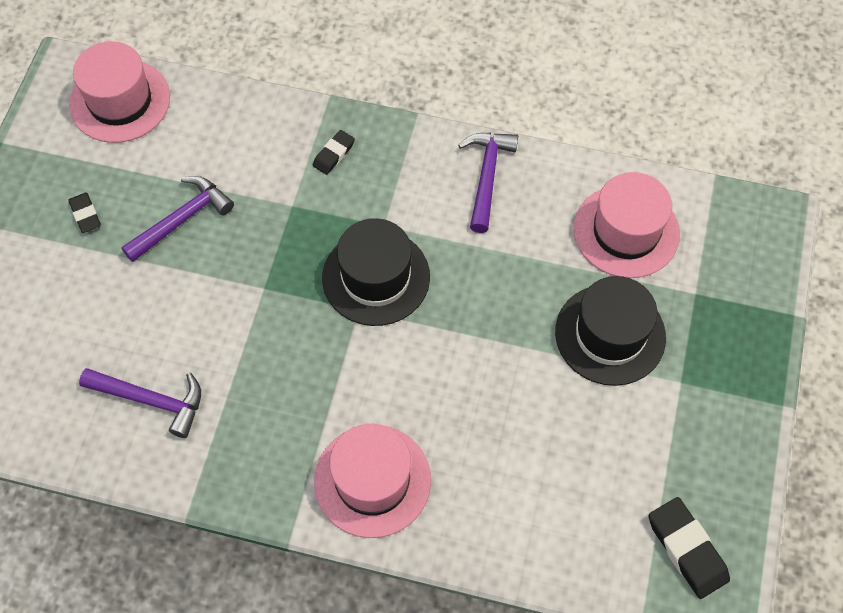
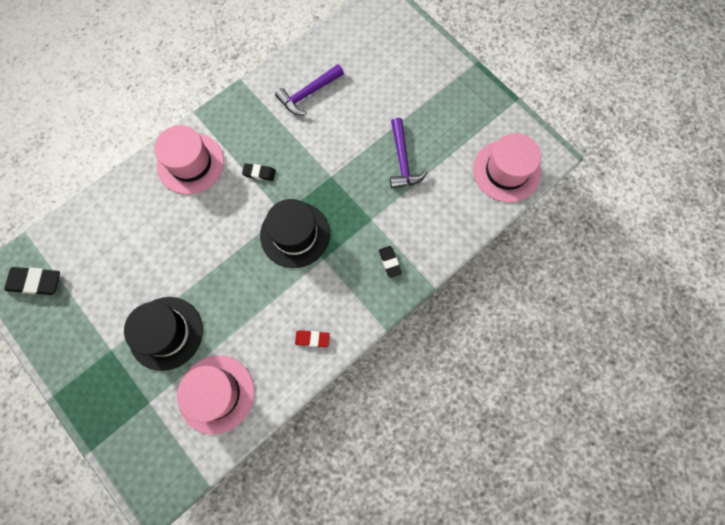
camera: 125 degrees right, 10 degrees up
black eraser [68,192,101,233] -> black eraser moved to [242,163,276,181]
purple hammer [458,133,518,233] -> red eraser [295,330,330,347]

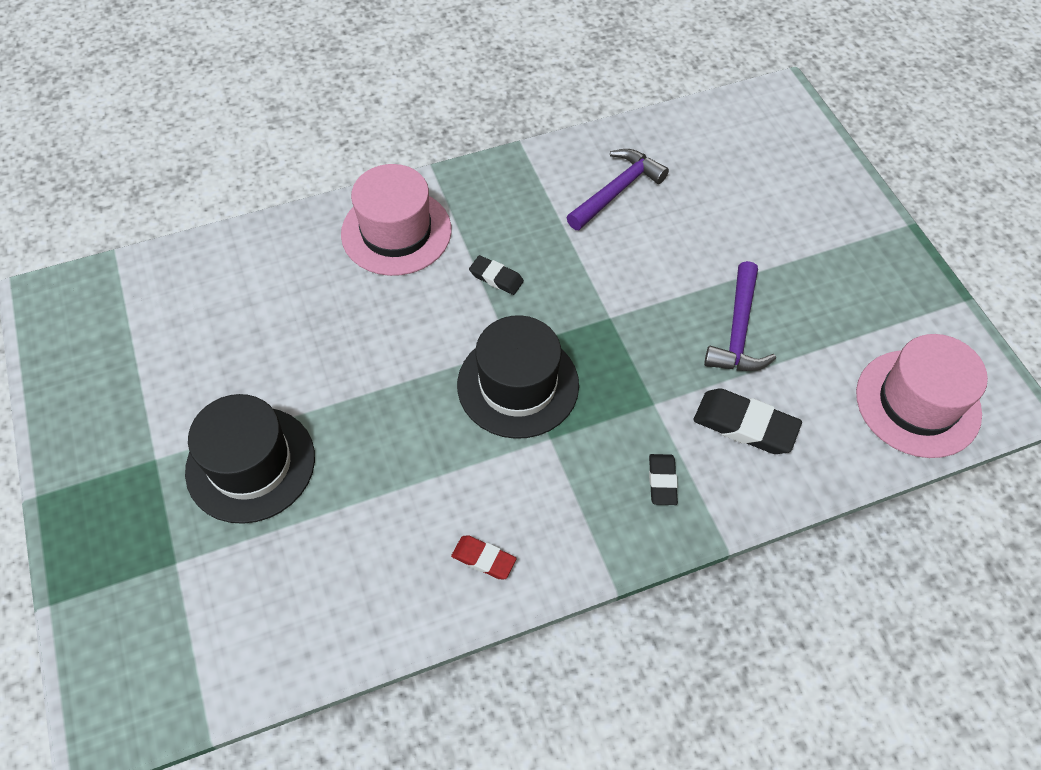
camera: 20 degrees right, 15 degrees down
black eraser [4,267,60,295] -> black eraser moved to [693,388,802,454]
pink hat [177,355,254,434] -> none
purple hammer [275,64,344,115] -> purple hammer turned 150 degrees clockwise [566,149,669,230]

